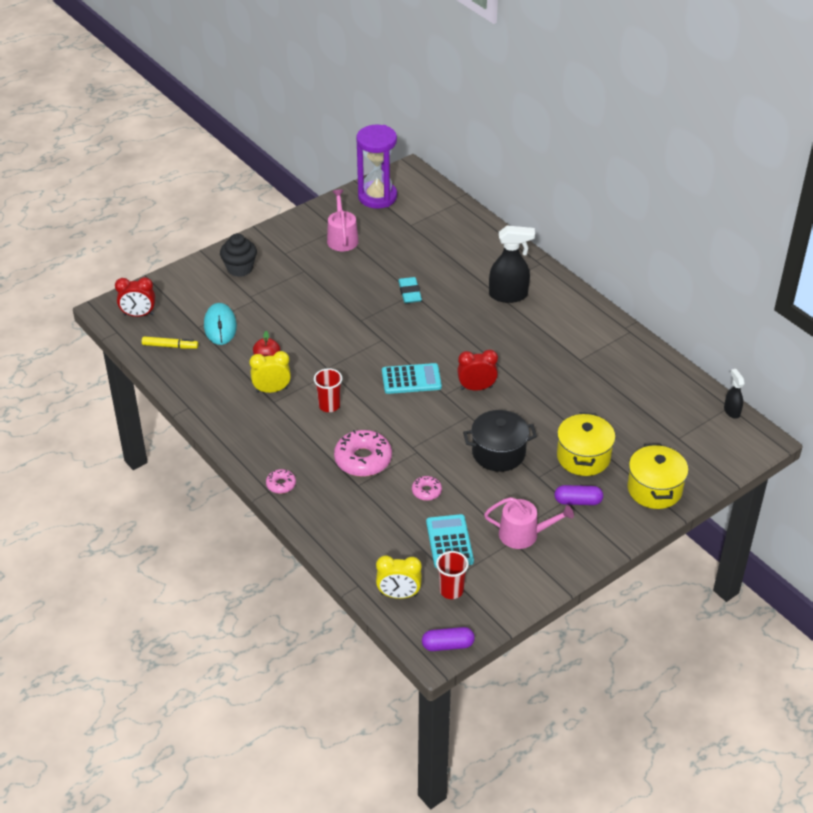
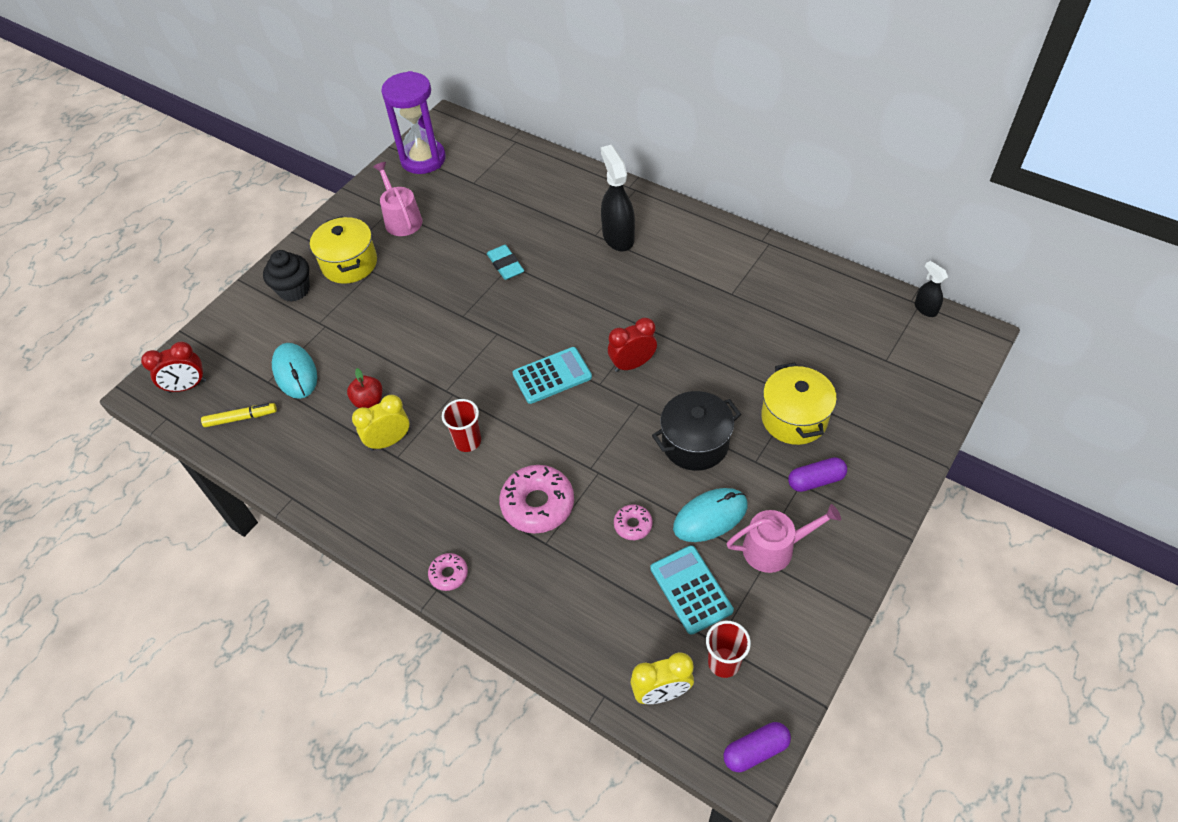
camera: 15 degrees left, 10 degrees up
black spray bottle [489,226,535,303] -> black spray bottle turned 90 degrees counterclockwise [601,145,635,251]
yellow pot [627,444,688,509] -> yellow pot moved to [310,216,377,284]
none -> turquoise mouse [673,488,748,542]

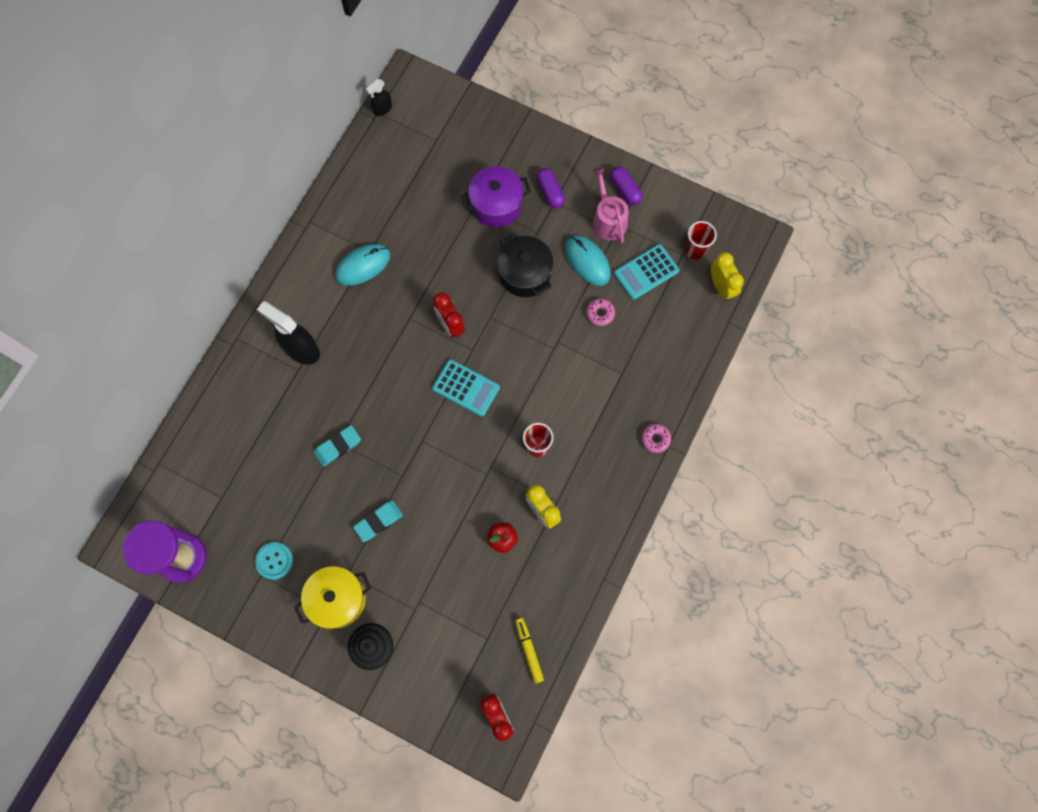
camera: 100 degrees left, 20 degrees up
turquoise mouse [272,343,317,399] -> turquoise mouse moved to [335,244,390,286]
pink watering can [373,162,422,236] -> turquoise button [255,542,293,580]
pink donut [499,465,574,533] -> none
turquoise calculator [512,347,592,404] -> turquoise calculator turned 150 degrees clockwise [432,359,500,417]
black spray bottle [601,145,635,251] -> black spray bottle turned 60 degrees clockwise [257,301,320,365]
purple capsule [723,722,791,772] -> purple capsule moved to [610,166,643,205]
yellow pot [761,362,837,445] -> purple pot [461,166,531,227]
none -> turquoise eraser [353,501,403,542]

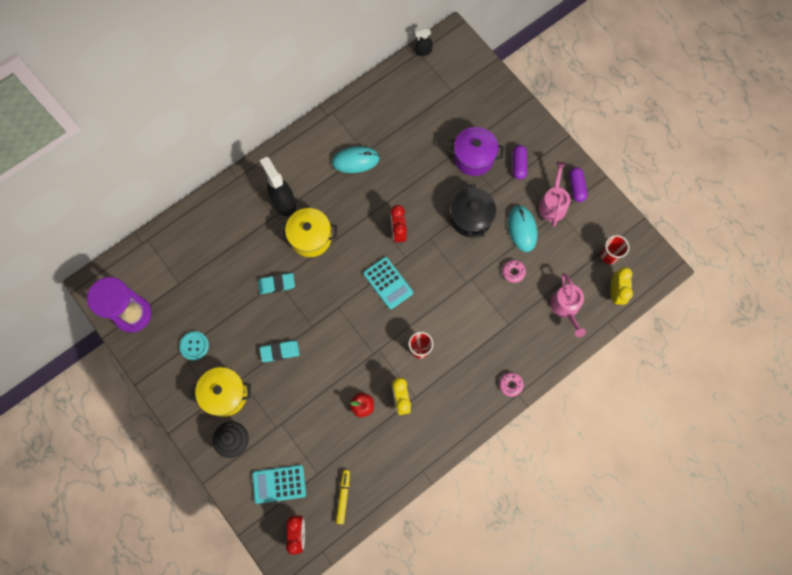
camera: 25 degrees right, 0 degrees up
turquoise calculator [614,244,679,300] -> turquoise calculator moved to [252,465,306,504]
none -> yellow pot [280,208,337,257]
none -> pink watering can [550,273,586,337]

